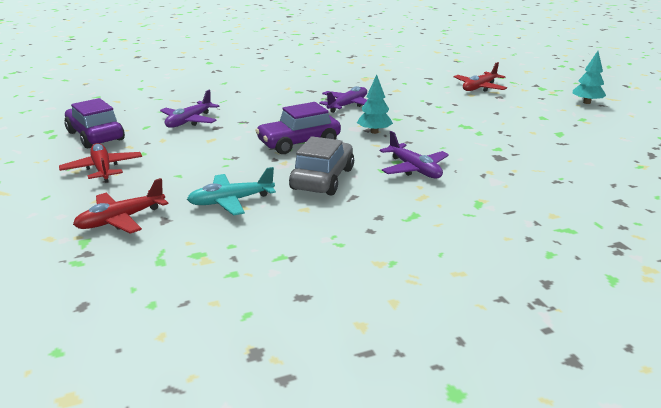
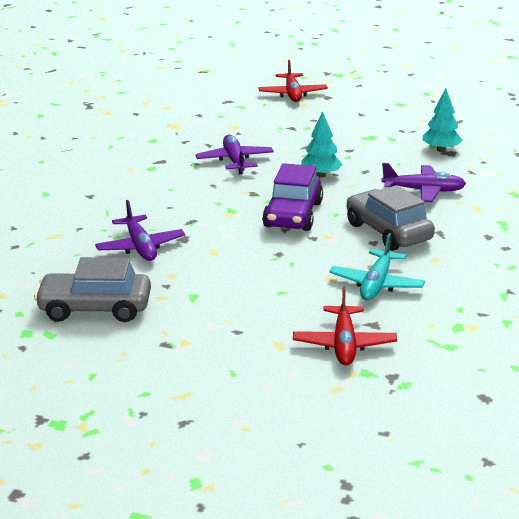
camera: 50 degrees left, 0 degrees up
red plane [59,143,142,183] -> none
purple car [65,98,125,148] -> grey car [34,257,151,322]
turquoise tree [573,51,606,104] -> turquoise tree moved to [422,88,462,152]

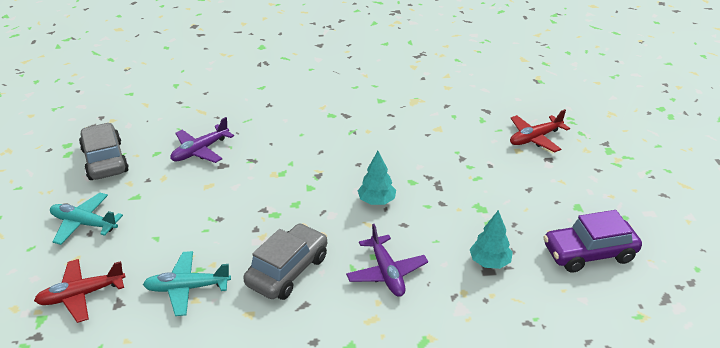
camera: 65 degrees right, 10 degrees up
purple plane [195,135,274,174] -> none
purple car [262,163,323,231] -> purple car moved to [543,210,642,273]
none -> turquoise plane [50,193,123,245]

